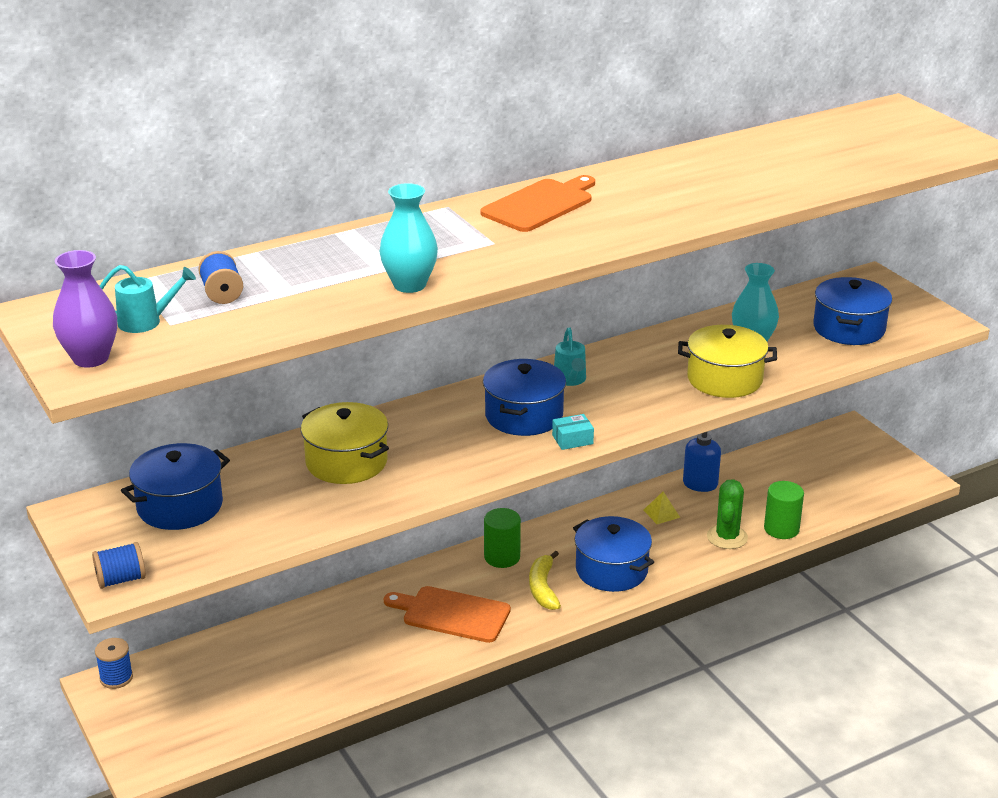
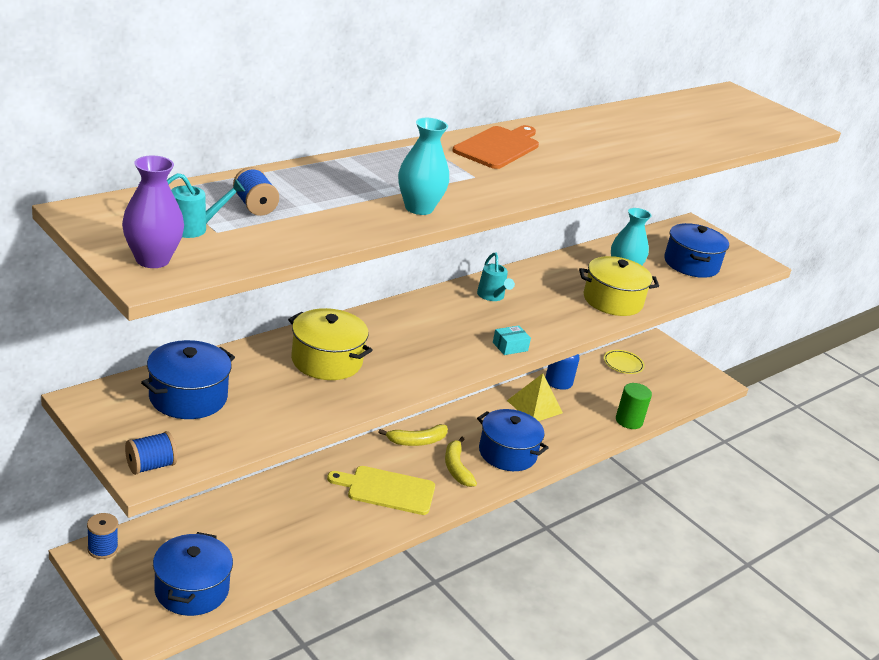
camera: 15 degrees left, 0 degrees up
orange cutting board [384,586,511,643] -> yellow cutting board [327,466,435,515]
blue pot [483,359,566,436] -> blue pot moved to [153,532,233,616]
green cylinder [484,508,521,568] -> yellow banana [378,424,448,446]
yellow pyramid [644,492,680,524] -> yellow pyramid [507,373,563,421], size x1.86
green cactus [707,479,748,549] -> none
none -> yellow plate [604,350,645,374]

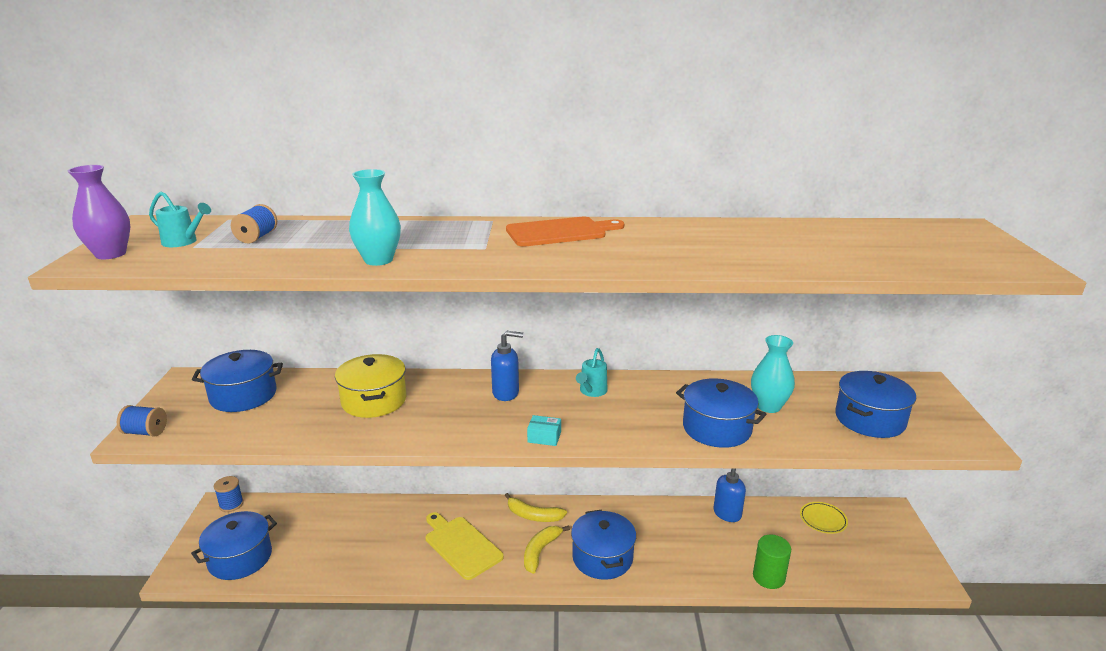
camera: 45 degrees right, 5 degrees down
yellow pyramid [507,373,563,421] -> none
yellow pot [579,256,659,316] -> blue pot [676,378,766,448]
none -> blue soap dispenser [491,331,523,401]

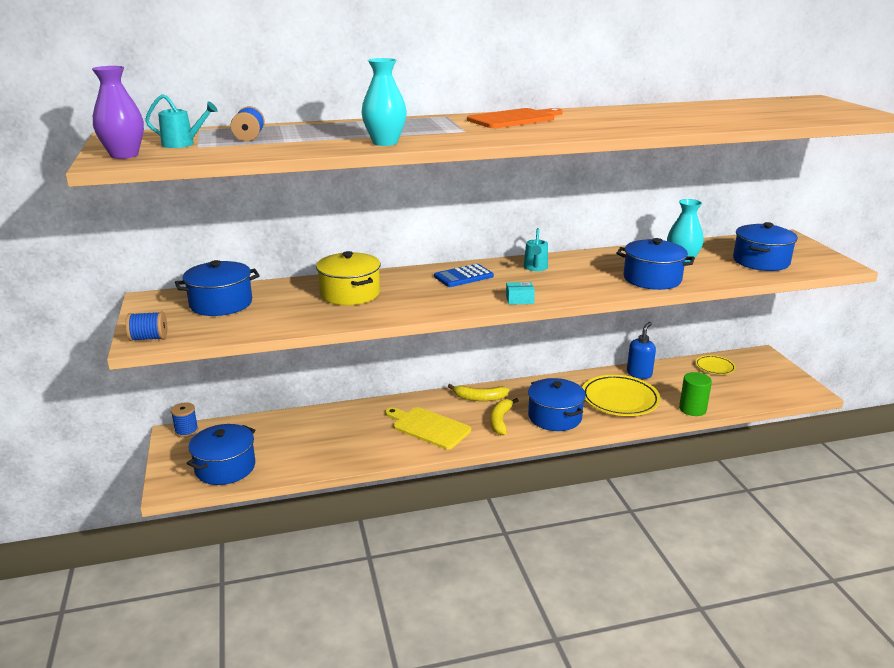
camera: 15 degrees left, 0 degrees up
blue soap dispenser [491,331,523,401] -> blue calculator [434,264,494,287]
none -> yellow plate [582,375,660,416]

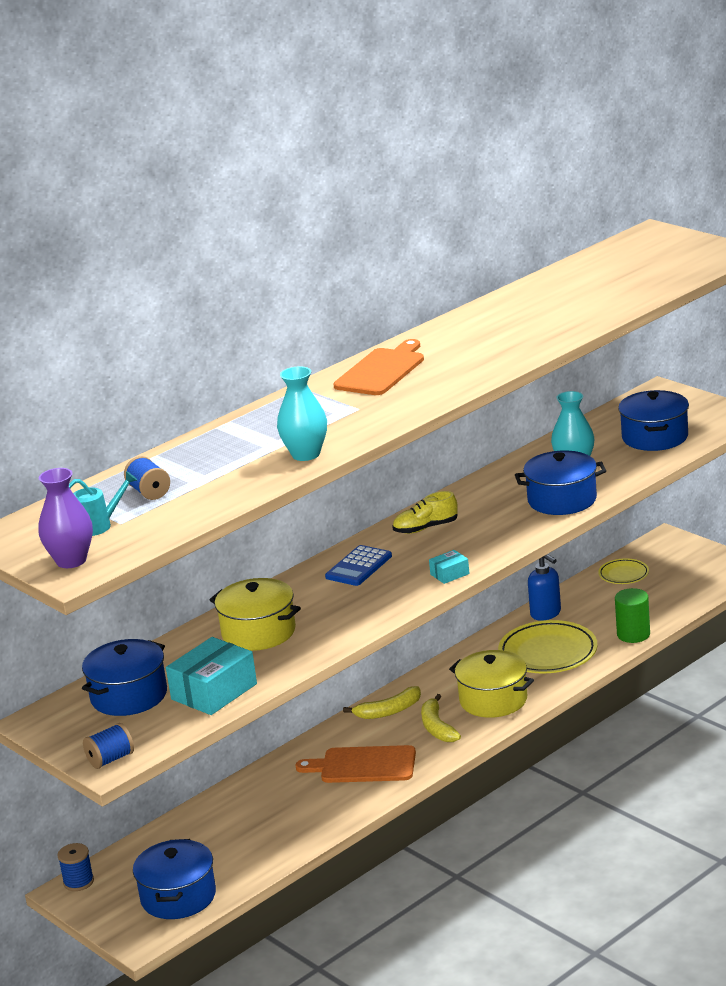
camera: 25 degrees left, 0 degrees up
yellow cutting board [385,407,471,449] -> orange cutting board [296,745,416,783]
turquoise watering can [524,228,548,271] -> yellow shoe [392,491,458,534]
blue pot [528,378,586,431] -> yellow pot [449,650,534,718]
blue soap dispenser [627,322,656,379] -> blue soap dispenser turned 135 degrees clockwise [528,554,561,621]
none -> turquoise box [166,637,257,715]

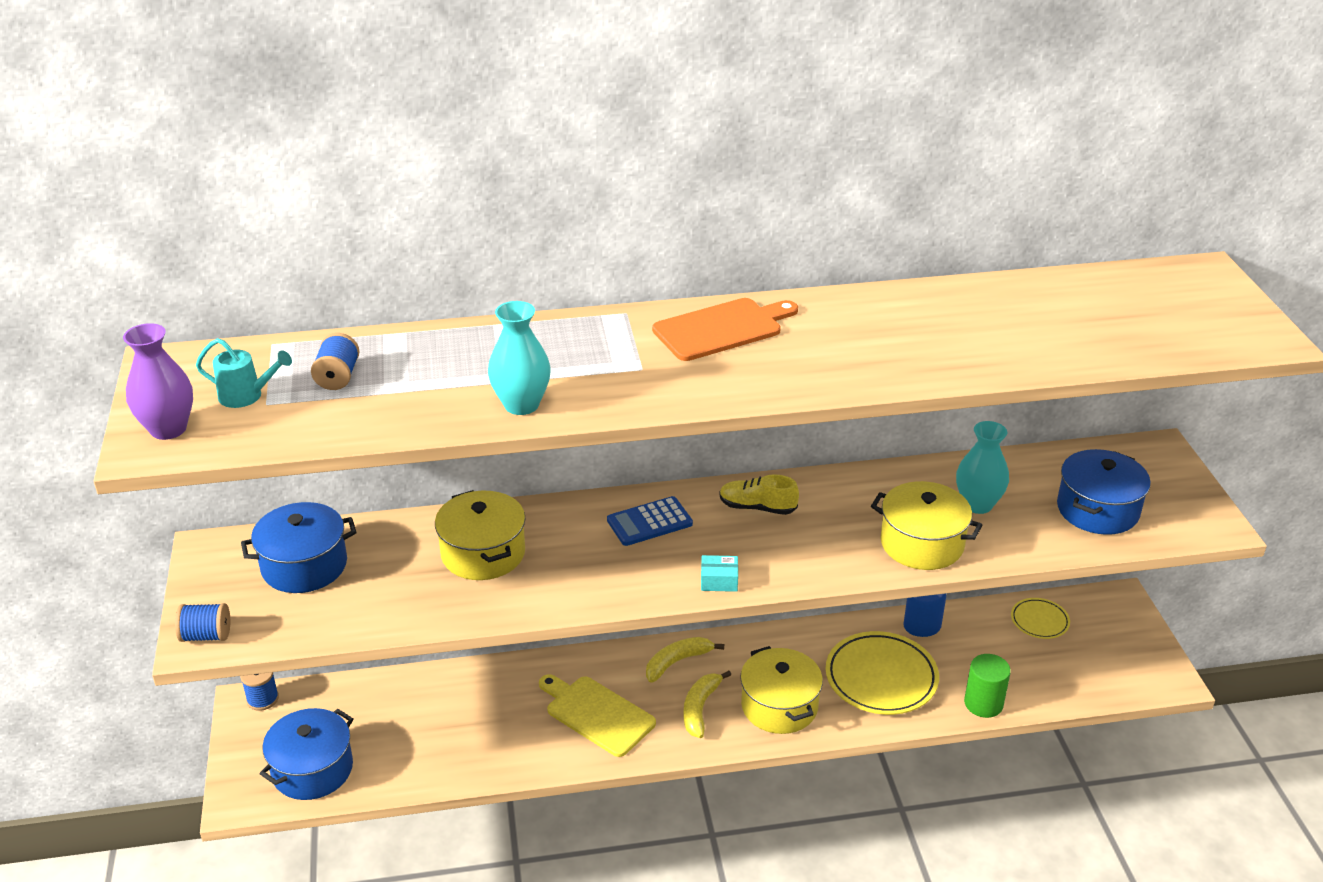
camera: 30 degrees right, 10 degrees up
turquoise box [166,637,257,715] -> none
orange cutting board [296,745,416,783] -> yellow cutting board [539,674,656,757]
yellow banana [343,686,421,719] -> yellow banana turned 135 degrees clockwise [646,637,724,683]
blue pot [515,450,606,515] -> yellow pot [871,481,982,570]

